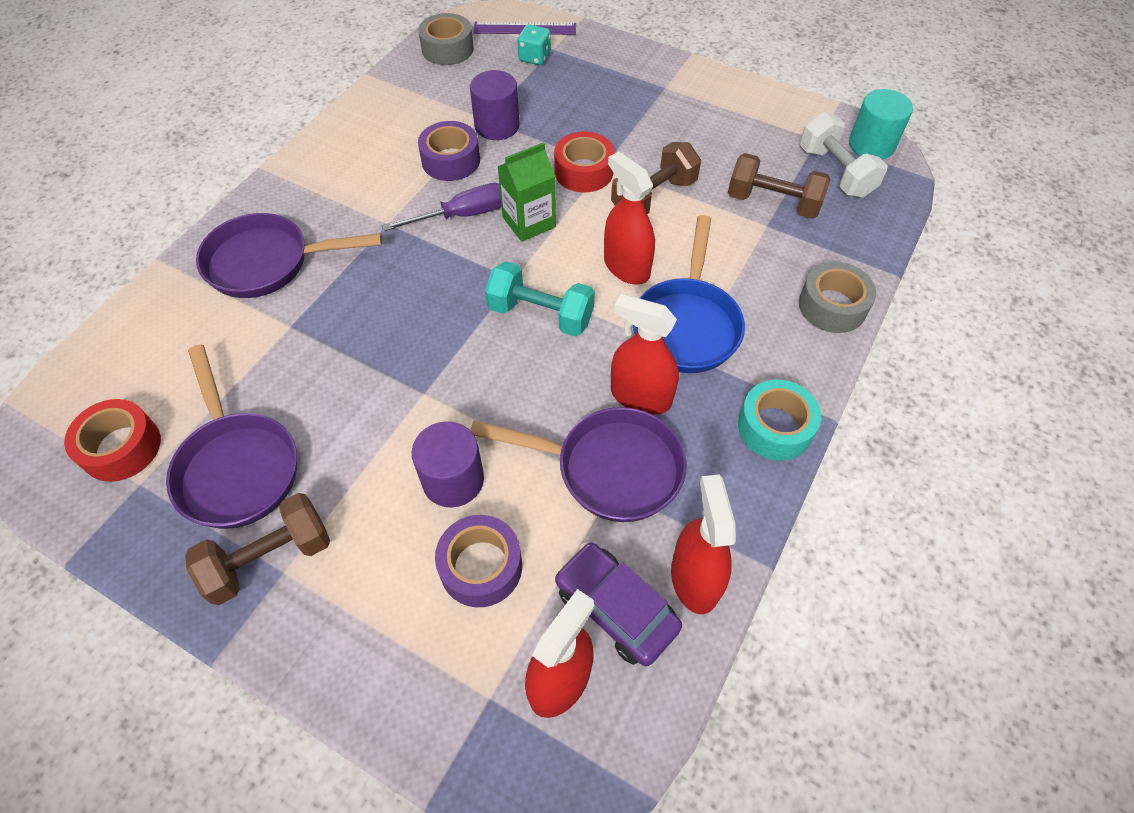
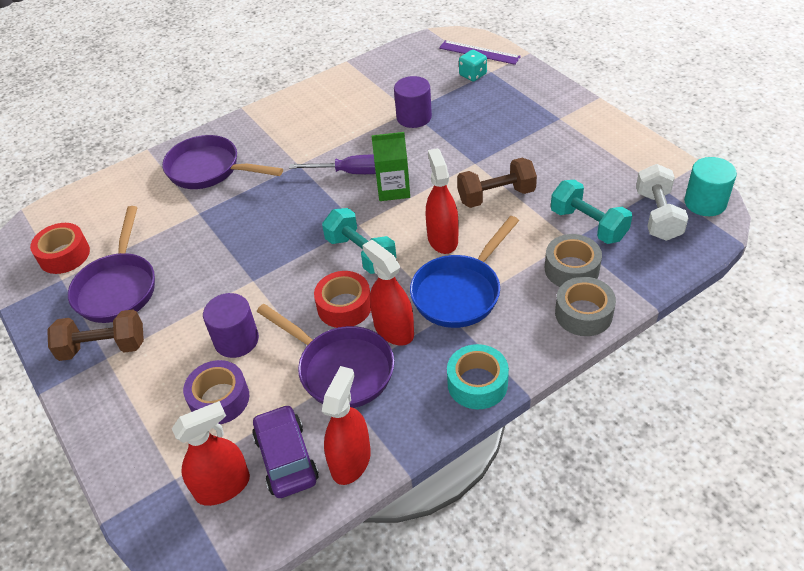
camera: 30 degrees right, 10 degrees down
grey tape [418,13,474,65] -> grey tape moved to [545,234,602,287]
purple tape [418,121,480,181] -> none
red tape [554,132,615,192] -> red tape moved to [314,271,371,328]
brown dumbbell [728,153,830,219] -> turquoise dumbbell [551,180,632,244]

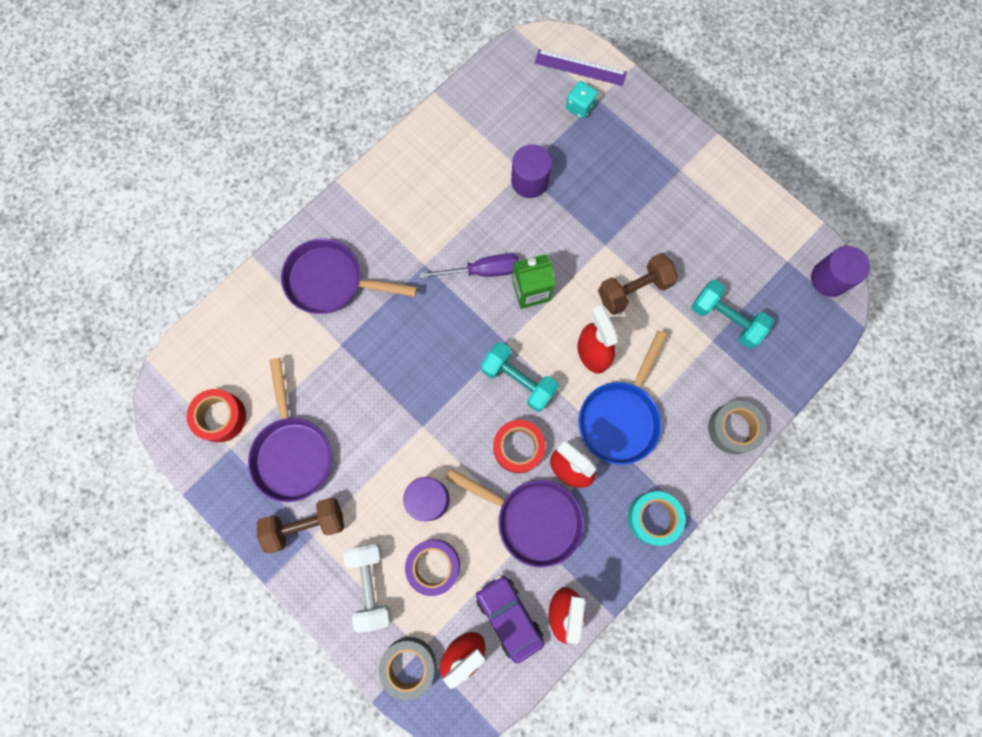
camera: 15 degrees left, 30 degrees up
grey tape [545,234,602,287] -> grey tape moved to [379,637,436,700]
white dumbbell [636,164,688,241] -> white dumbbell moved to [343,544,392,633]
turquoise cylinder [684,157,737,216] -> purple cylinder [811,246,870,297]

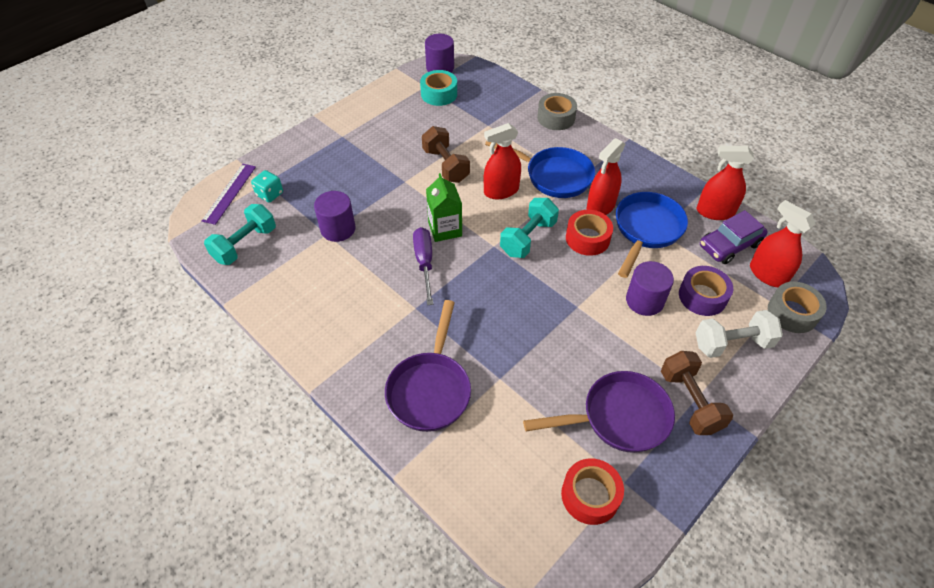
camera: 90 degrees left, 25 degrees down
purple pan [445,469,584,568] -> blue pan [616,192,688,278]
turquoise tape [628,491,686,546] -> turquoise tape moved to [420,70,457,106]
turquoise dumbbell [691,280,774,349] -> turquoise dumbbell moved to [204,204,276,265]

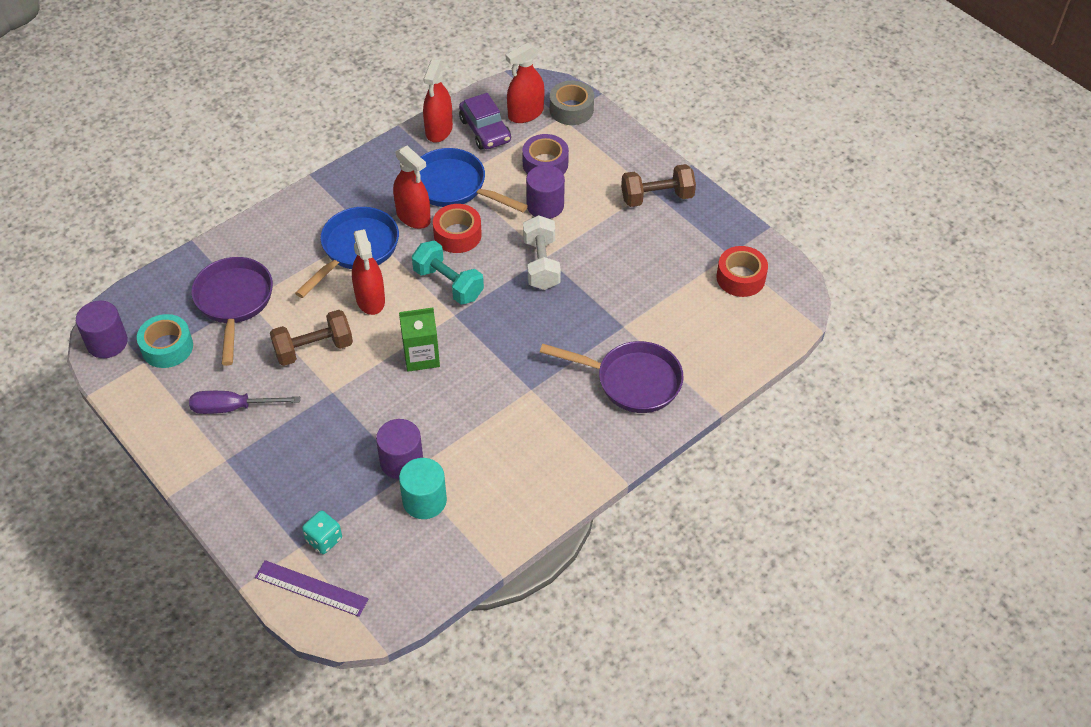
camera: 85 degrees left, 0 degrees up
turquoise dumbbell [204,204,276,265] -> none
purple screwdriver [413,227,433,305] -> purple screwdriver moved to [189,391,300,414]
purple pan [523,371,675,453] -> purple pan moved to [191,257,273,366]
grey tape [537,93,577,130] -> none
white dumbbell [695,310,783,358] -> white dumbbell moved to [523,215,561,290]
none -> turquoise cylinder [399,458,447,519]

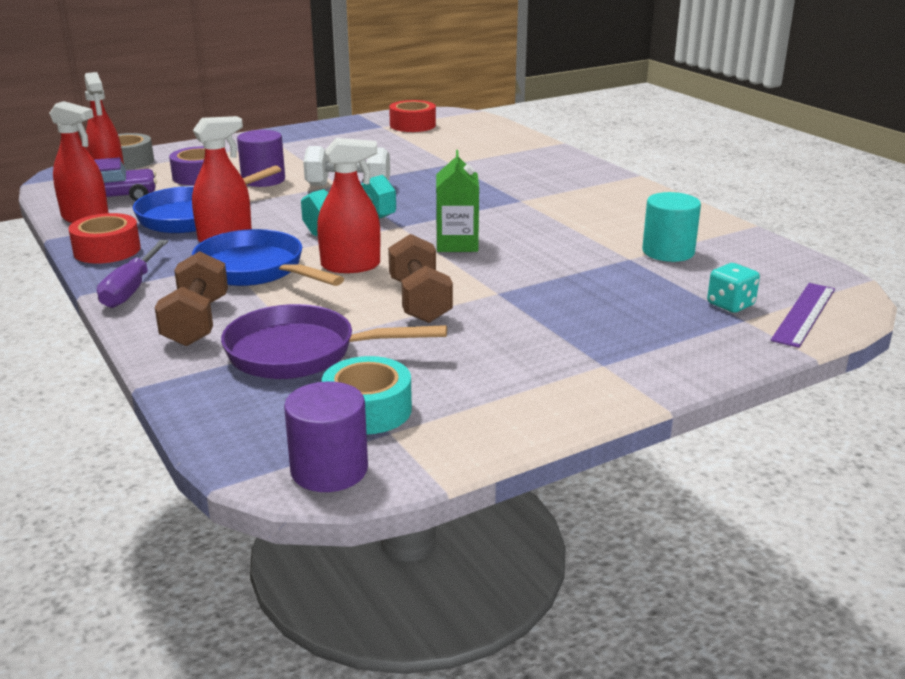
camera: 80 degrees left, 25 degrees down
purple screwdriver [189,391,300,414] -> purple screwdriver moved to [97,240,168,308]
purple cylinder [376,419,423,479] -> none
red tape [433,204,482,253] -> red tape moved to [68,213,141,264]
purple pan [540,341,684,413] -> none
brown dumbbell [621,164,696,207] -> brown dumbbell moved to [155,251,228,346]

